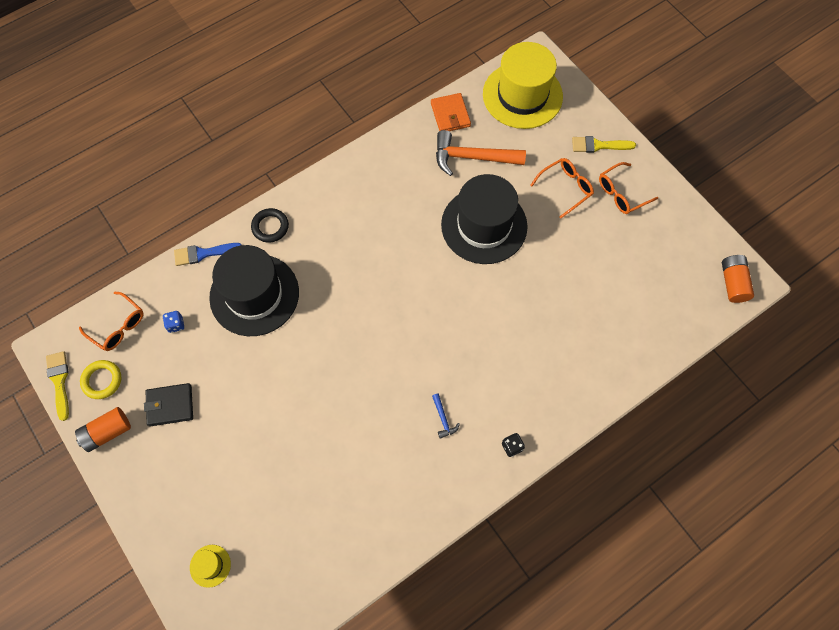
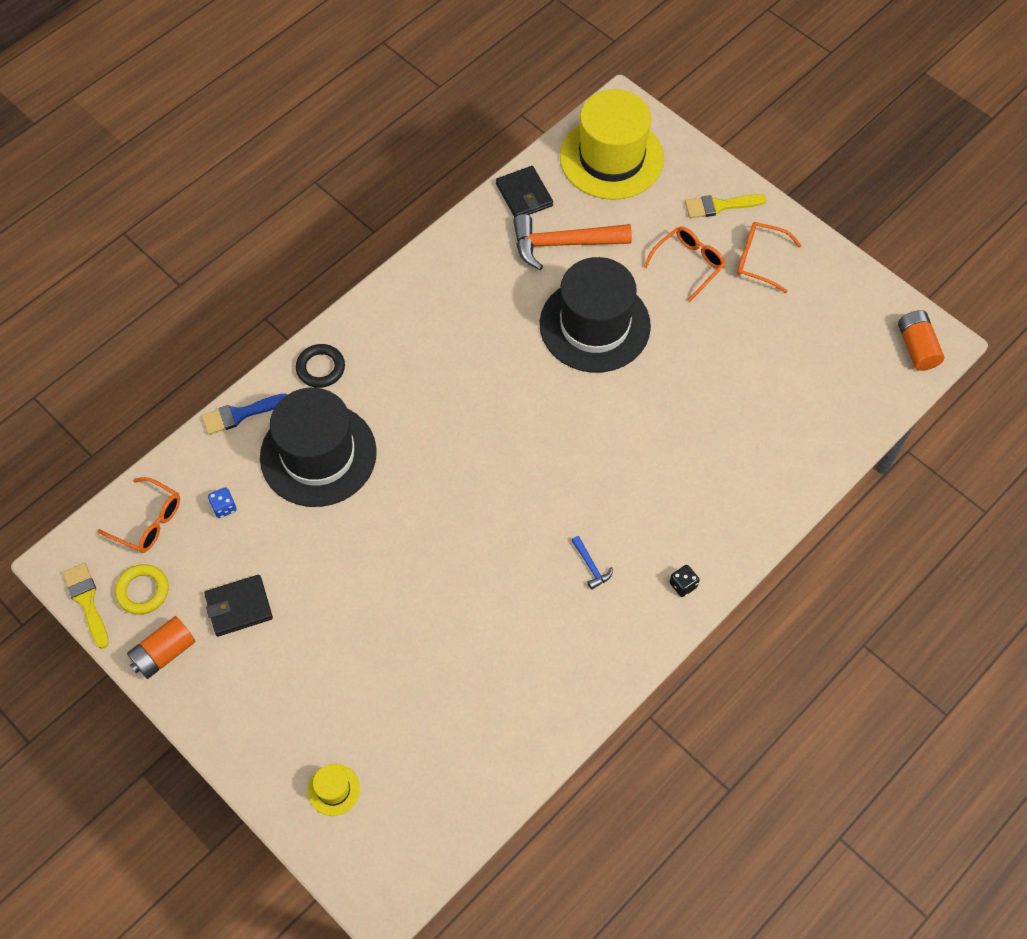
camera: 10 degrees left, 5 degrees down
orange wallet [431,93,471,131] -> black wallet [496,166,553,217]
orange glasses [599,162,658,214] -> orange glasses turned 60 degrees clockwise [737,222,802,293]

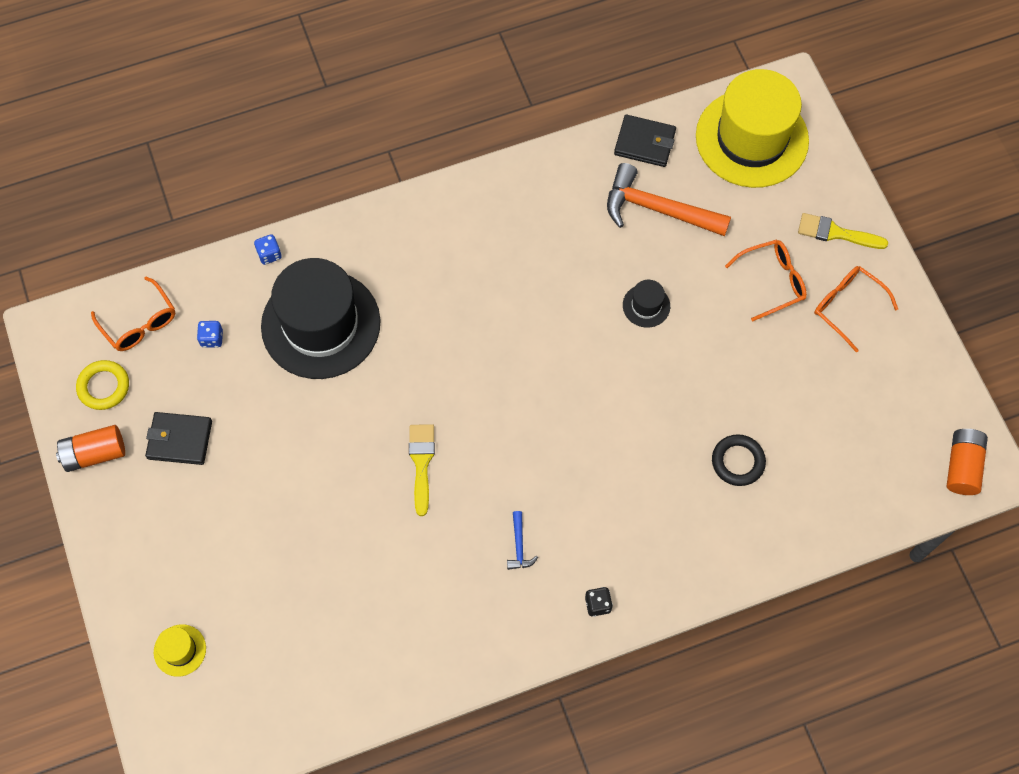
camera: 25 degrees right, 5 degrees up
yellow brush [62,563,109,649] -> yellow brush moved to [409,424,435,516]
blue brush [202,394,287,435] -> blue dice [254,234,282,265]
black ring [296,344,345,388] -> black ring moved to [712,434,766,486]
black wallet [496,166,553,217] -> black wallet turned 75 degrees counterclockwise [614,115,676,167]
black hat [540,257,651,373] -> black hat [623,280,670,328], size x0.40

